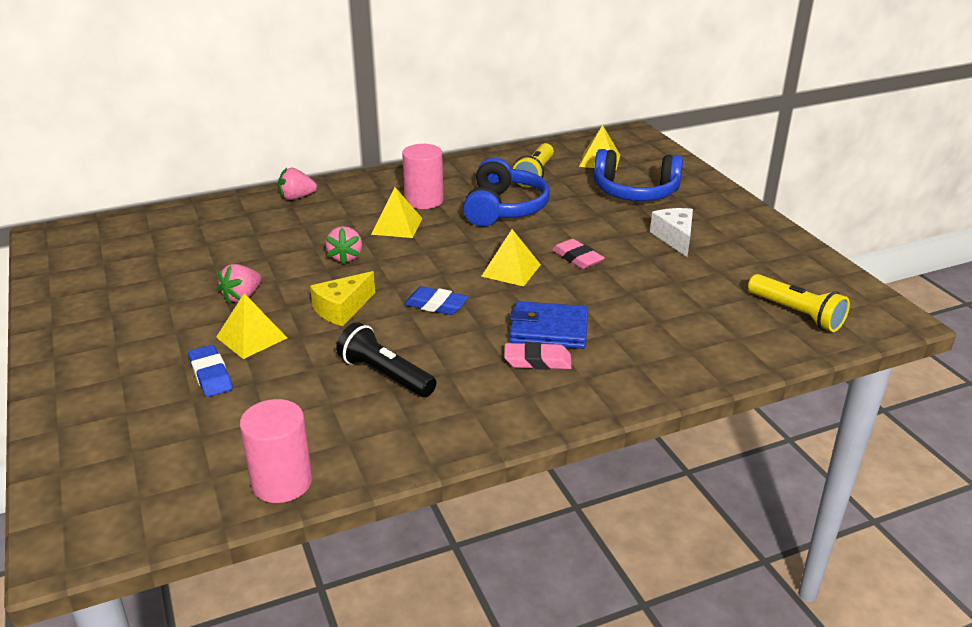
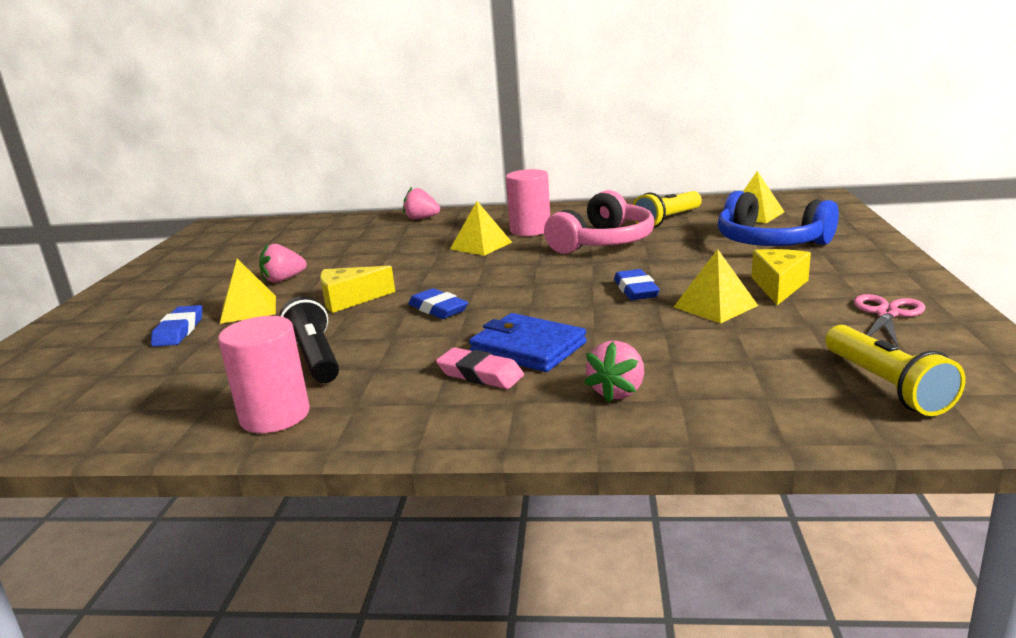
camera: 30 degrees right, 10 degrees down
pink cylinder [240,399,312,503] -> pink cylinder moved to [218,316,310,433]
pink strawberry [326,226,362,264] -> pink strawberry moved to [584,341,644,403]
blue headphones [463,158,550,227] -> pink headphones [544,190,654,254]
yellow pyramid [481,229,541,286] -> yellow pyramid moved to [674,249,758,323]
pink eraser [552,239,605,269] -> blue eraser [614,269,660,300]
white cheese [650,208,693,257] -> yellow cheese [751,249,811,305]
none -> pink scissors [854,294,925,347]

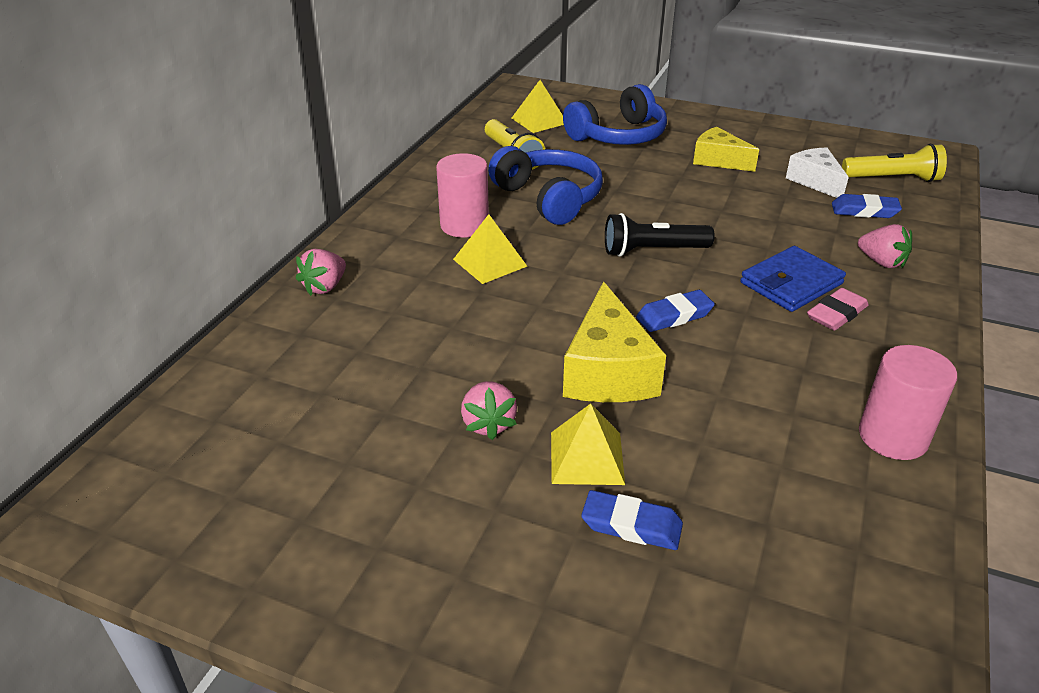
camera: 75 degrees left, 15 degrees up
black flashlight [279,296,339,383] -> black flashlight moved to [605,213,715,257]
yellow cheese [320,266,395,313] -> yellow cheese [563,281,666,402], size x1.52
pink headphones [544,190,654,254] -> blue headphones [488,146,603,225]
blue eraser [614,269,660,300] -> blue eraser moved to [832,194,902,218]
yellow pyramid [674,249,758,323] -> none
pink scissors [854,294,925,347] -> none
none -> white cheese [786,147,849,198]

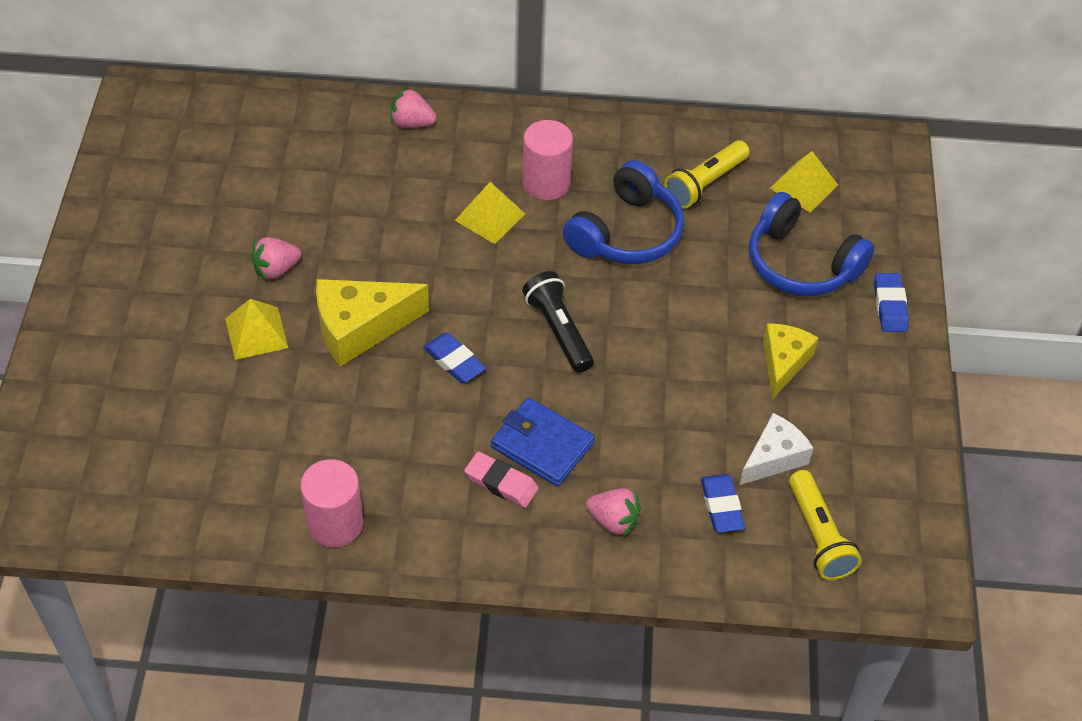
camera: 70 degrees right, 15 degrees up
blue eraser [581,490,683,550] -> blue eraser moved to [874,273,909,332]
pink strawberry [858,224,912,269] -> pink strawberry turned 90 degrees counterclockwise [586,488,641,537]

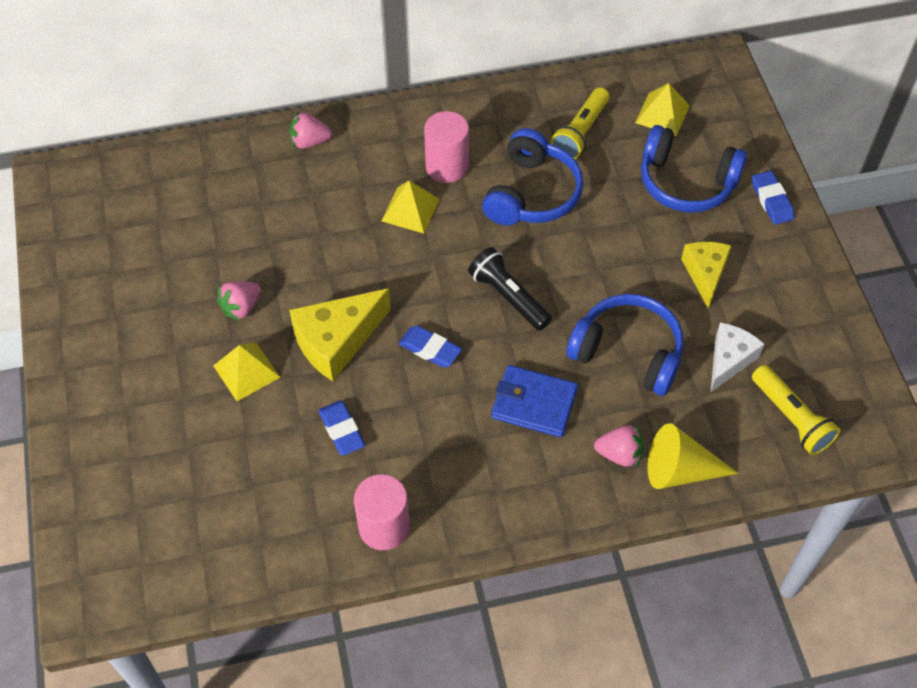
camera: 15 degrees left, 5 degrees up
pink eraser [464,451,539,508] -> none
blue eraser [701,474,745,533] -> blue eraser moved to [318,401,365,456]
none -> blue headphones [566,294,684,396]
none -> yellow cone [647,423,738,489]

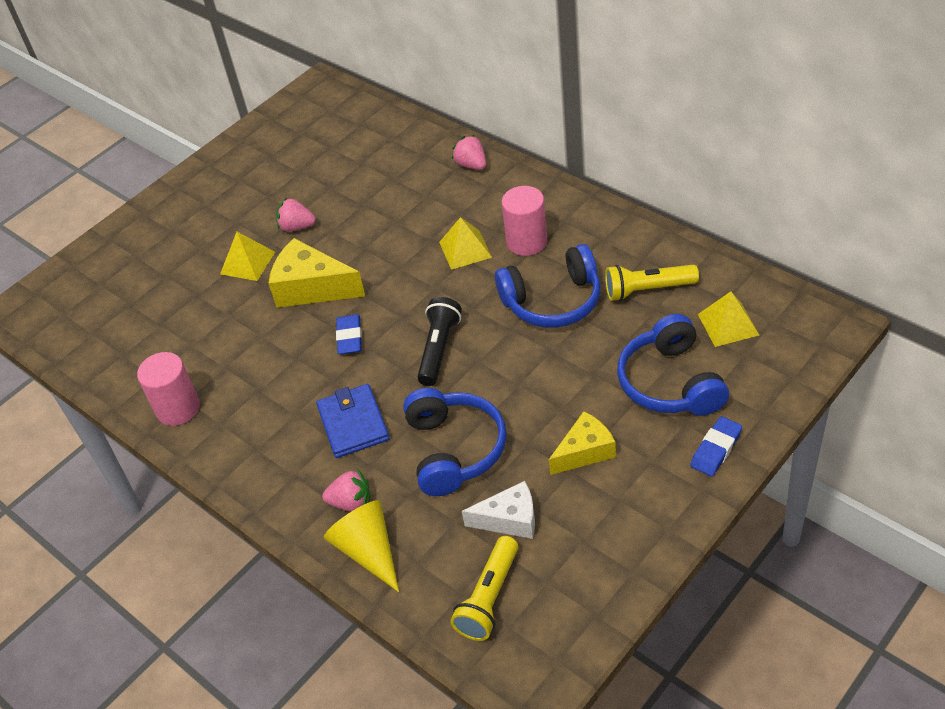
camera: 60 degrees right, 10 degrees down
blue eraser [318,401,365,456] -> none
pink strawberry [594,425,644,467] -> pink strawberry turned 60 degrees counterclockwise [322,470,370,512]

